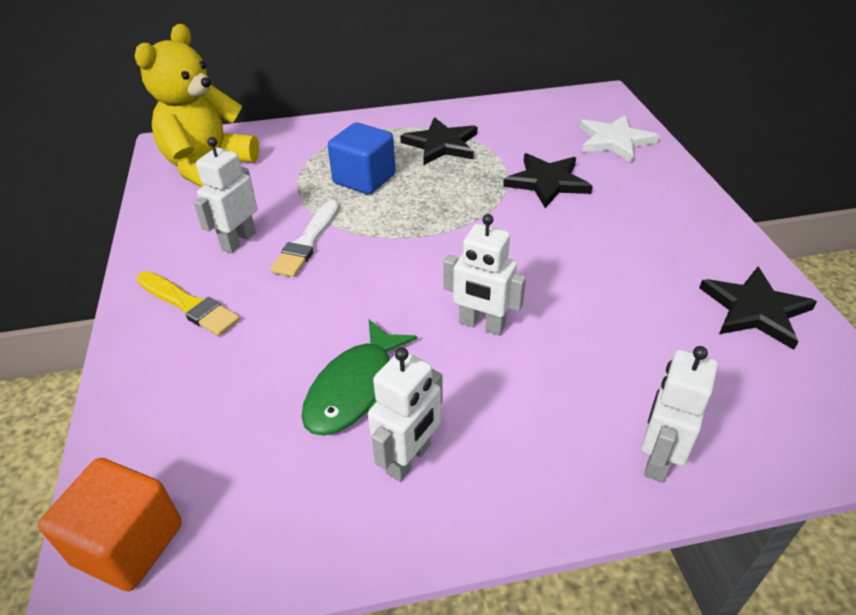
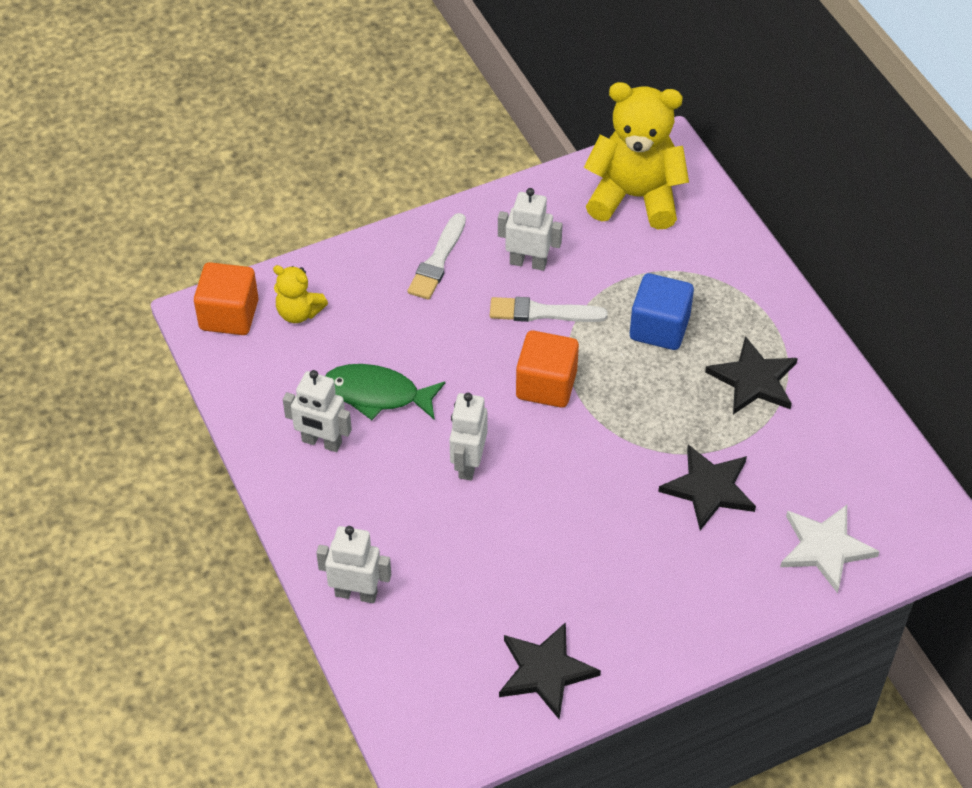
camera: 75 degrees right, 10 degrees up
yellow brush [136,271,240,336] -> white brush [407,213,466,300]
none -> yellow teddy bear [273,265,328,323]
none -> orange cube [516,331,579,408]

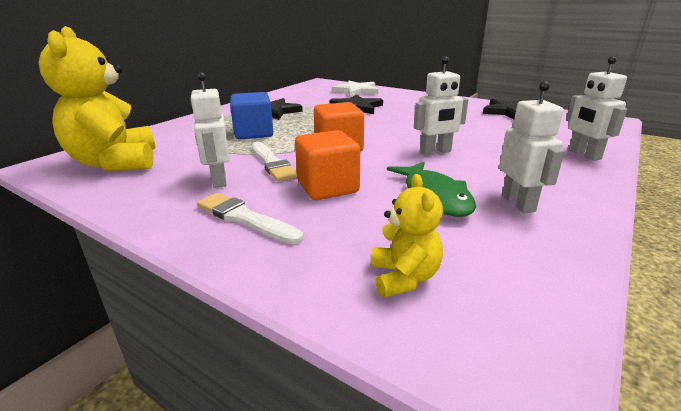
camera: 120 degrees left, 25 degrees down
orange cube [194,262,258,335] -> orange cube moved to [295,130,360,200]
white brush [407,213,466,300] -> white brush turned 135 degrees counterclockwise [197,193,303,244]

